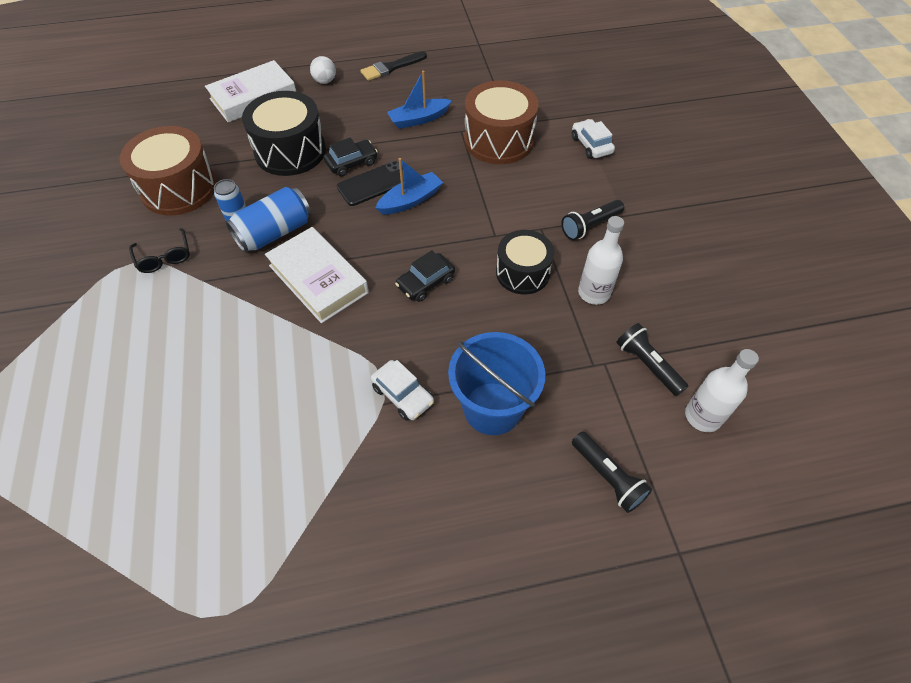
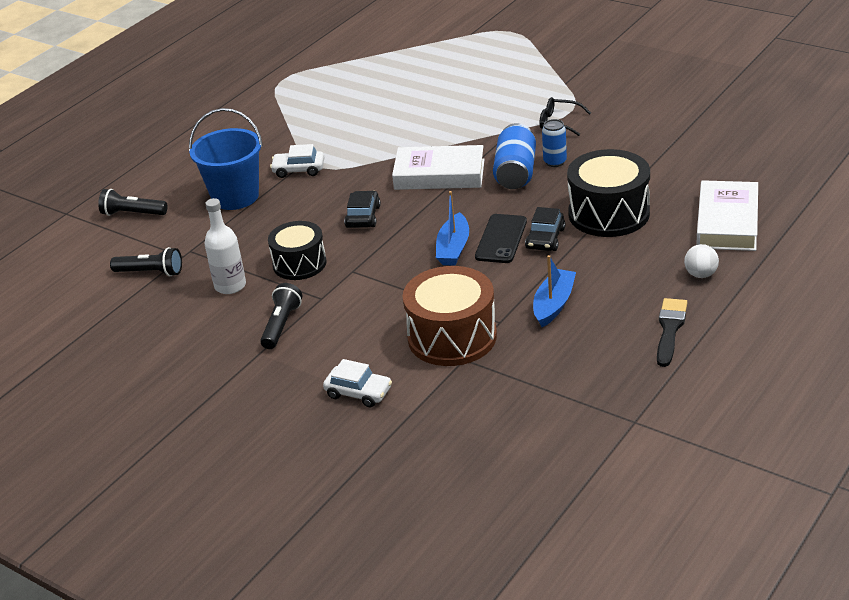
camera: 140 degrees right, 20 degrees down
brown drum [119,126,217,215] -> none
white bottle [685,349,759,432] -> none

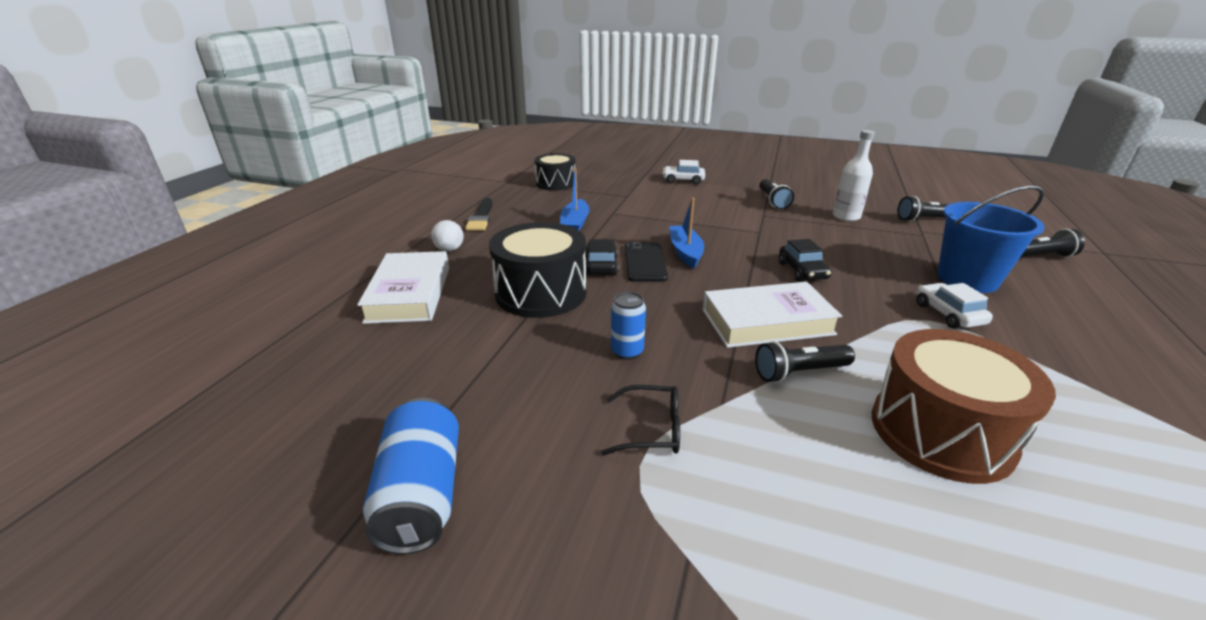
camera: 160 degrees right, 5 degrees down
black drum [268,221,327,280] -> black drum moved to [535,153,575,191]
white car [270,144,325,178] -> white car turned 90 degrees counterclockwise [916,283,993,329]
brown drum [402,266,497,366] -> brown drum moved to [872,329,1056,484]
blue can [493,123,536,189] -> blue can moved to [363,398,459,554]
none -> black flashlight [755,341,855,383]

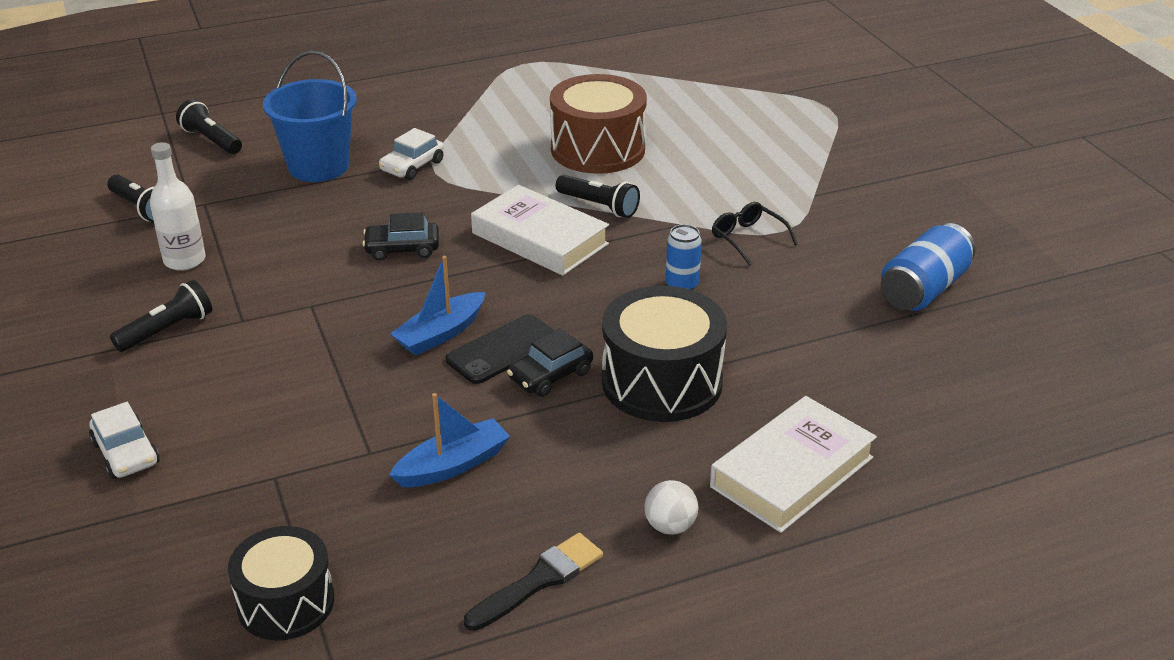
camera: 130 degrees left, 5 degrees up
black car [778,239,832,281] -> black car turned 135 degrees counterclockwise [362,212,439,260]

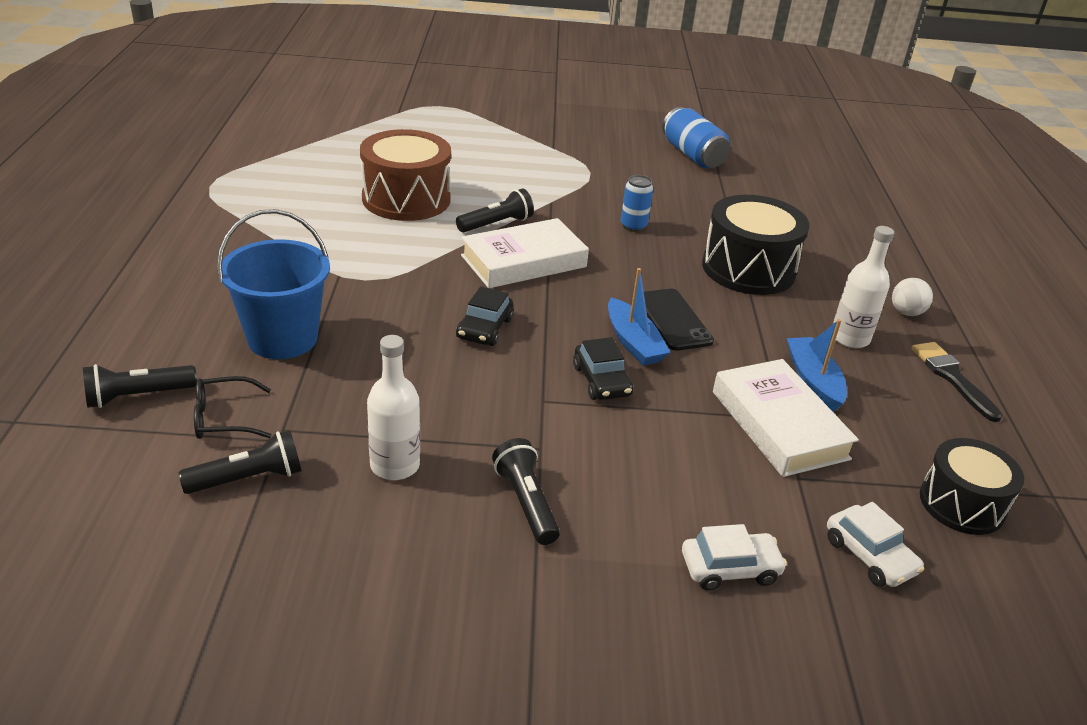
camera: 70 degrees left, 0 degrees up
white car [379,128,444,180] -> white car moved to [827,502,924,587]
black car [507,328,593,397] -> black car moved to [573,337,633,400]
white book [710,396,877,533] -> white book moved to [713,359,859,477]
black glasses [712,202,798,266] -> black glasses moved to [194,376,271,439]
none -> white bottle [833,226,894,348]

